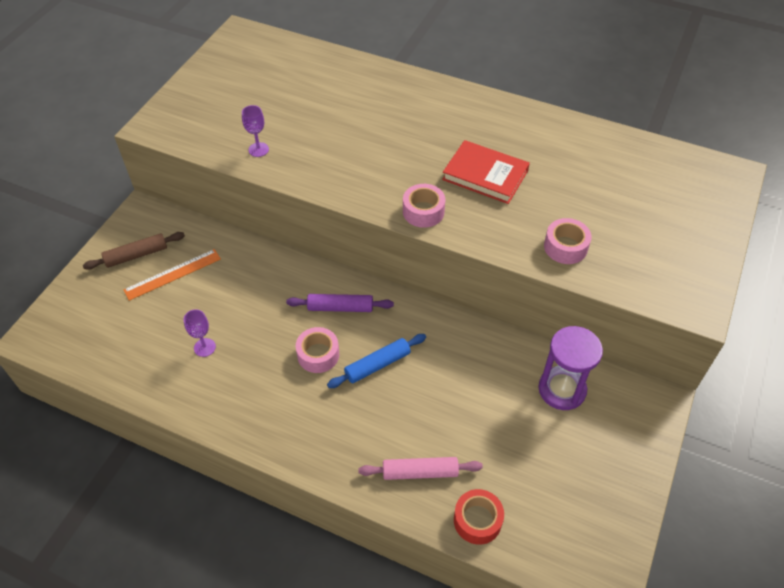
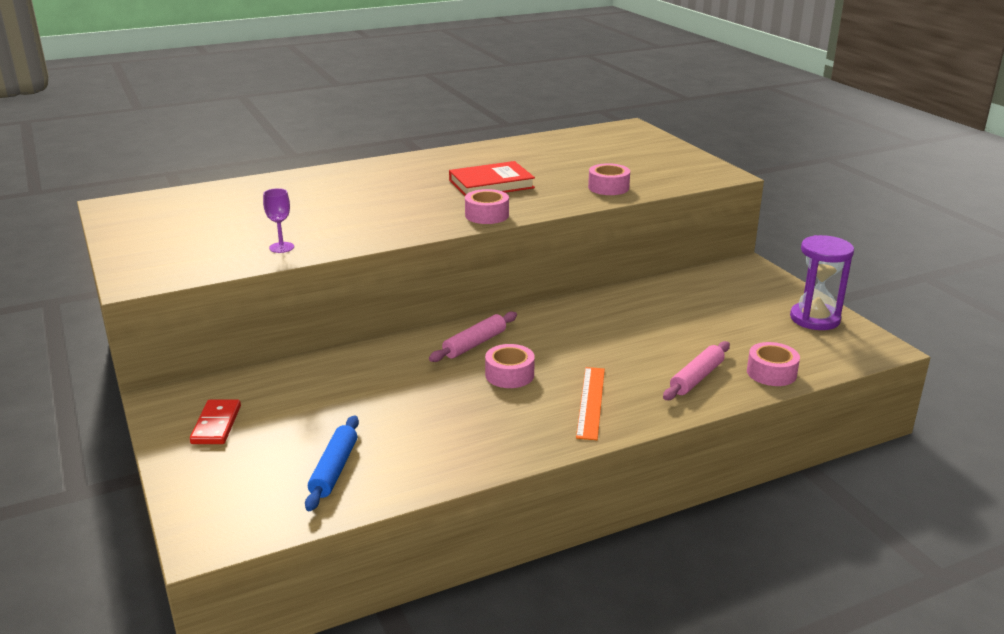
camera: 50 degrees left, 25 degrees down
brown rolling pin [83,232,185,270] -> red domino [190,400,241,444]
orange ruler [123,249,221,301] -> orange ruler moved to [576,367,605,440]
purple goblet [184,309,216,357] -> none
purple rolling pin [286,294,394,312] -> pink rolling pin [429,312,517,362]
blue rolling pin [327,334,426,388] -> blue rolling pin moved to [305,415,359,511]
red tape [454,489,504,545] -> pink tape [747,342,800,386]
purple hourglass [538,326,603,410] -> purple hourglass moved to [790,235,854,330]

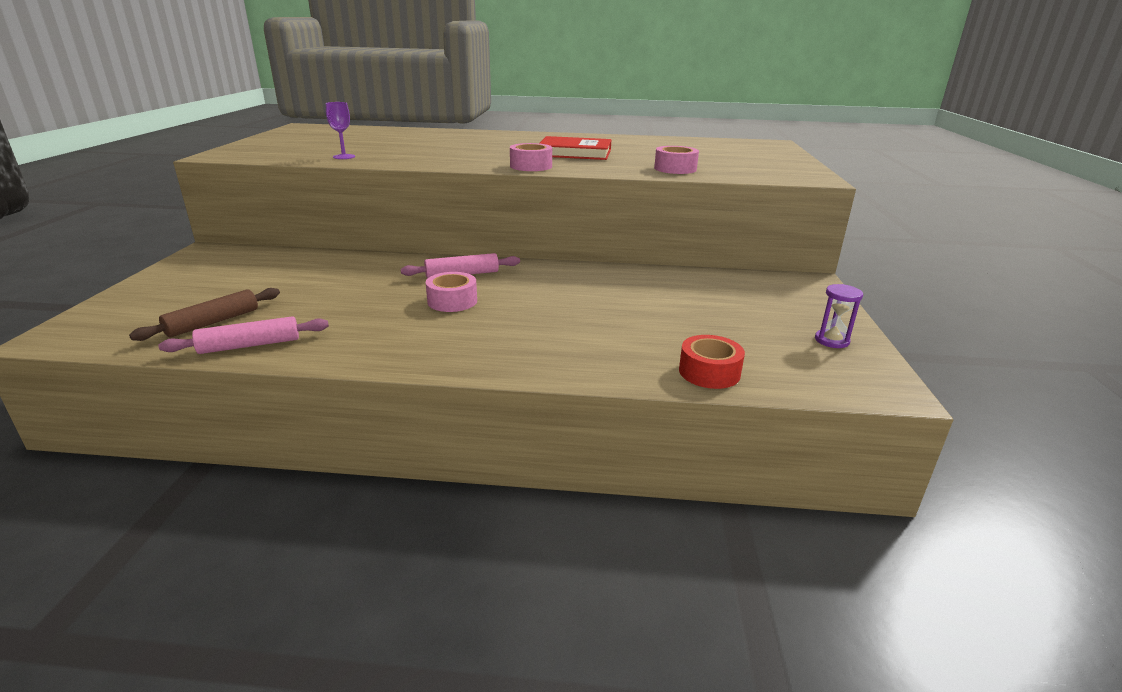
camera: 30 degrees right, 0 degrees up
red domino [190,400,241,444] -> none
blue rolling pin [305,415,359,511] -> brown rolling pin [129,288,280,341]
orange ruler [576,367,605,440] -> none
pink rolling pin [663,341,730,400] -> pink rolling pin moved to [158,316,329,354]
pink tape [747,342,800,386] -> red tape [679,335,745,389]
purple hourglass [790,235,854,330] -> purple hourglass [815,284,863,348], size x0.55

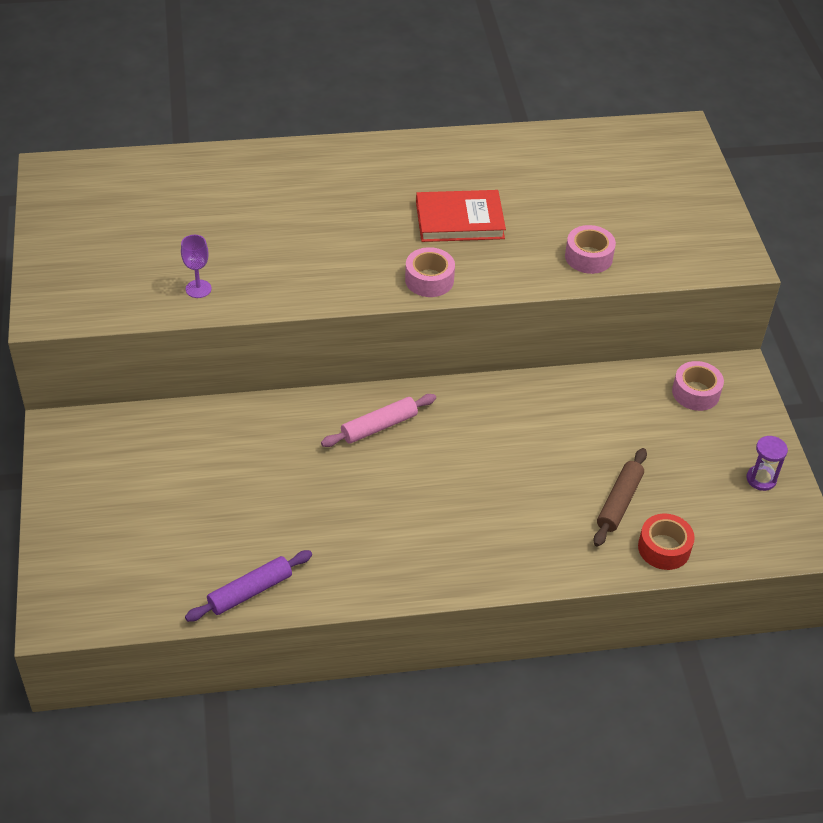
camera: 15 degrees left, 20 degrees up
brown rolling pin [129,288,280,341] -> brown rolling pin moved to [594,448,647,547]
pink rolling pin [158,316,329,354] -> purple rolling pin [185,550,312,622]
pink tape [426,272,477,312] -> pink tape moved to [672,361,724,411]

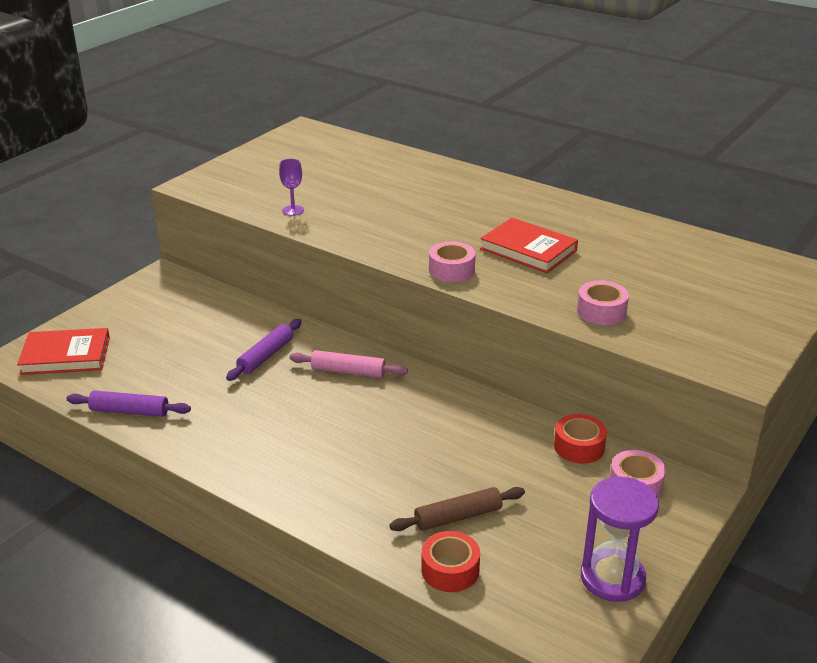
camera: 45 degrees right, 15 degrees down
purple hourglass [747,436,788,491] -> purple hourglass [581,477,659,602], size x1.83
none -> red book [17,328,110,375]
none -> purple rolling pin [226,319,302,381]
none -> red tape [554,414,607,464]

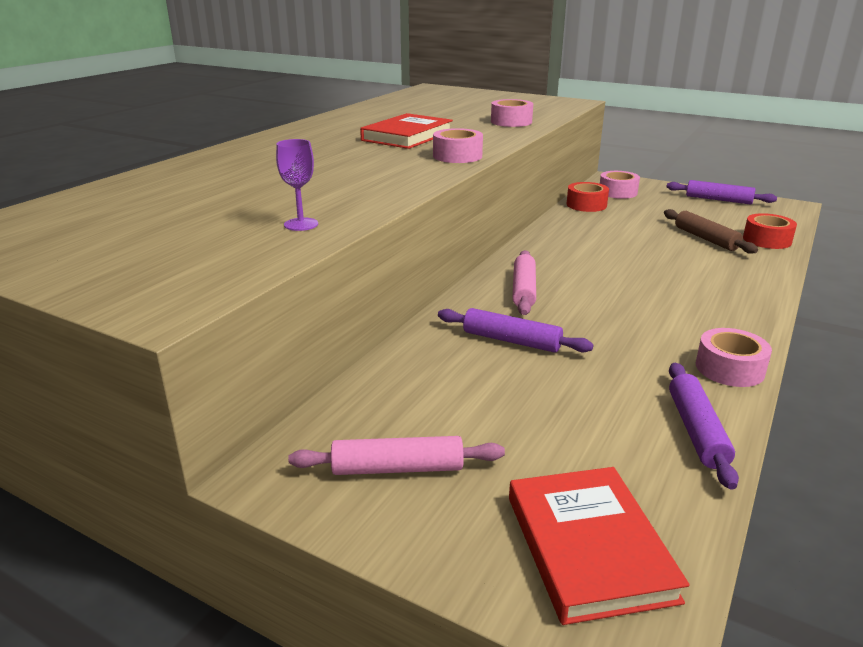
camera: 95 degrees left, 5 degrees down
purple hourglass [581,477,659,602] -> purple rolling pin [666,180,777,205]
none -> pink rolling pin [288,436,505,475]
none -> pink tape [696,328,772,387]

